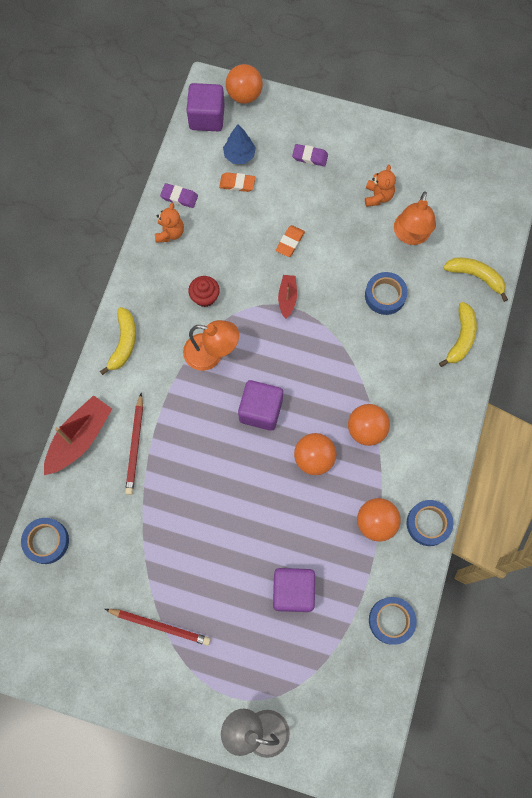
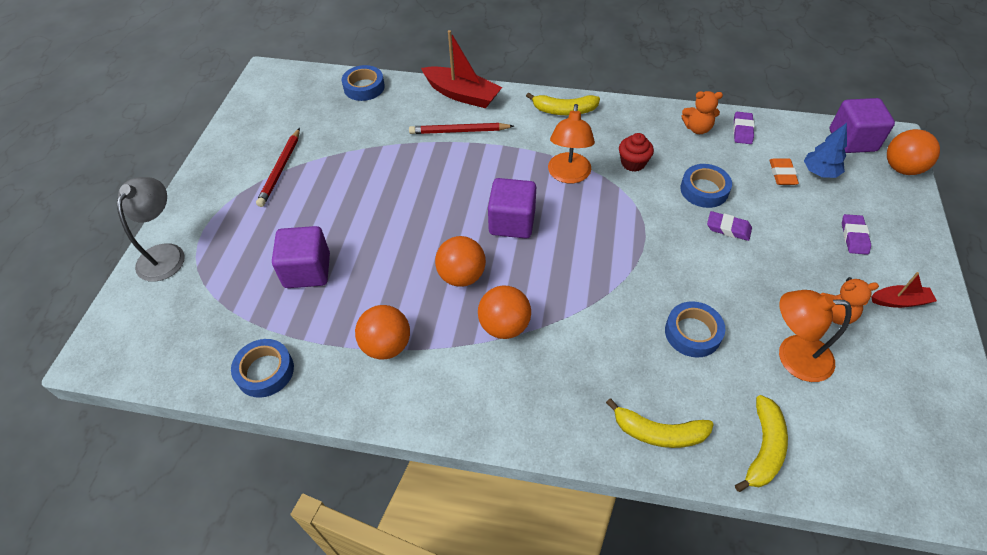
camera: 85 degrees right, 20 degrees down
orange eraser [276,225,305,257] -> purple eraser [707,211,752,241]
red boat [278,275,297,319] -> red boat moved to [871,272,937,308]
blue tape [406,500,453,546] -> blue tape moved to [680,164,732,208]

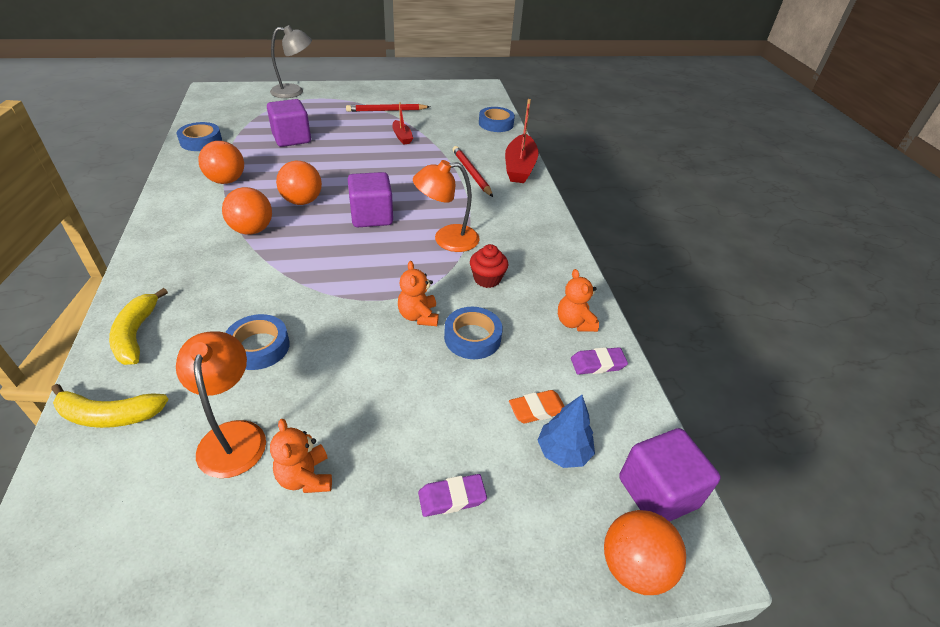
camera: 65 degrees right, 10 degrees down
yellow banana [526,93,600,115] -> none
purple eraser [707,211,752,241] -> none
red boat [871,272,937,308] -> red boat moved to [392,102,413,145]
none -> orange teddy bear [398,261,439,326]

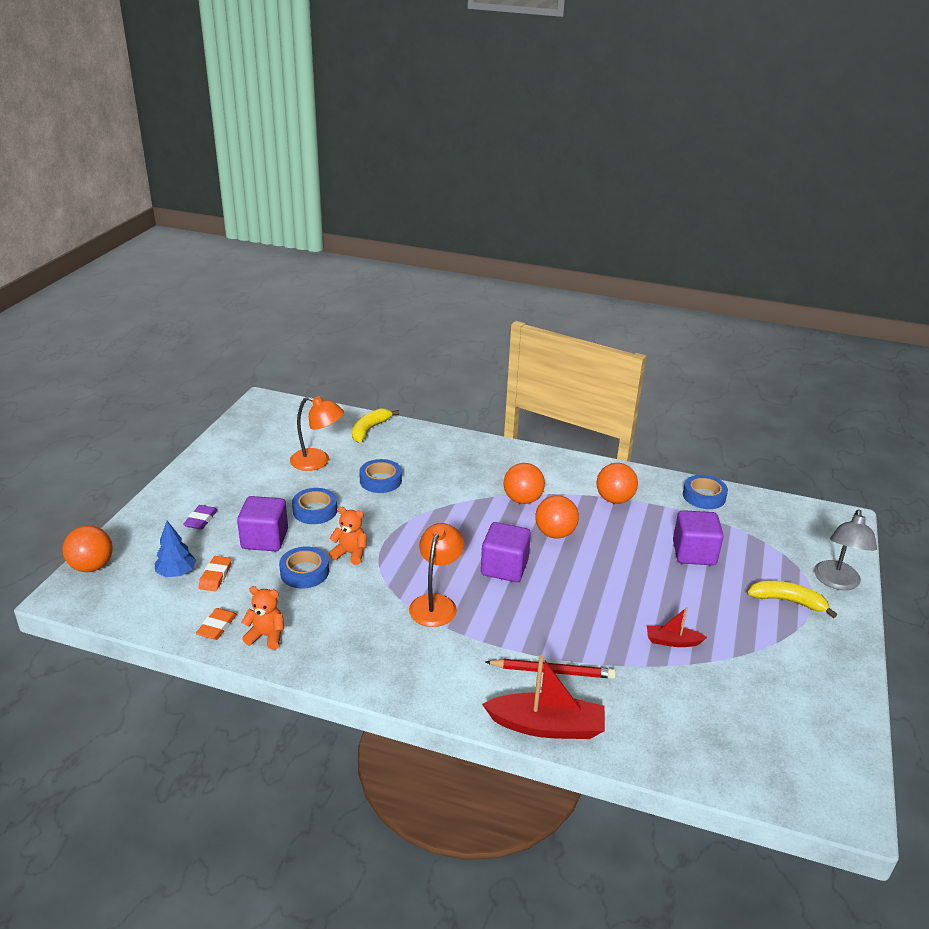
camera: 120 degrees right, 10 degrees down
yellow banana [109,288,168,365] -> yellow banana moved to [748,581,837,618]
orange teddy bear [270,419,332,493] -> none
red pencil [346,104,430,112] -> none
red cupcake [470,244,508,288] -> none
blue tape [479,107,515,132] -> blue tape moved to [292,488,337,524]
red boat [505,99,539,183] -> red boat turned 150 degrees clockwise [482,655,605,739]
purple eraser [571,347,628,375] -> orange eraser [196,608,237,640]
purple cube [619,428,721,522] -> purple cube moved to [237,496,288,551]

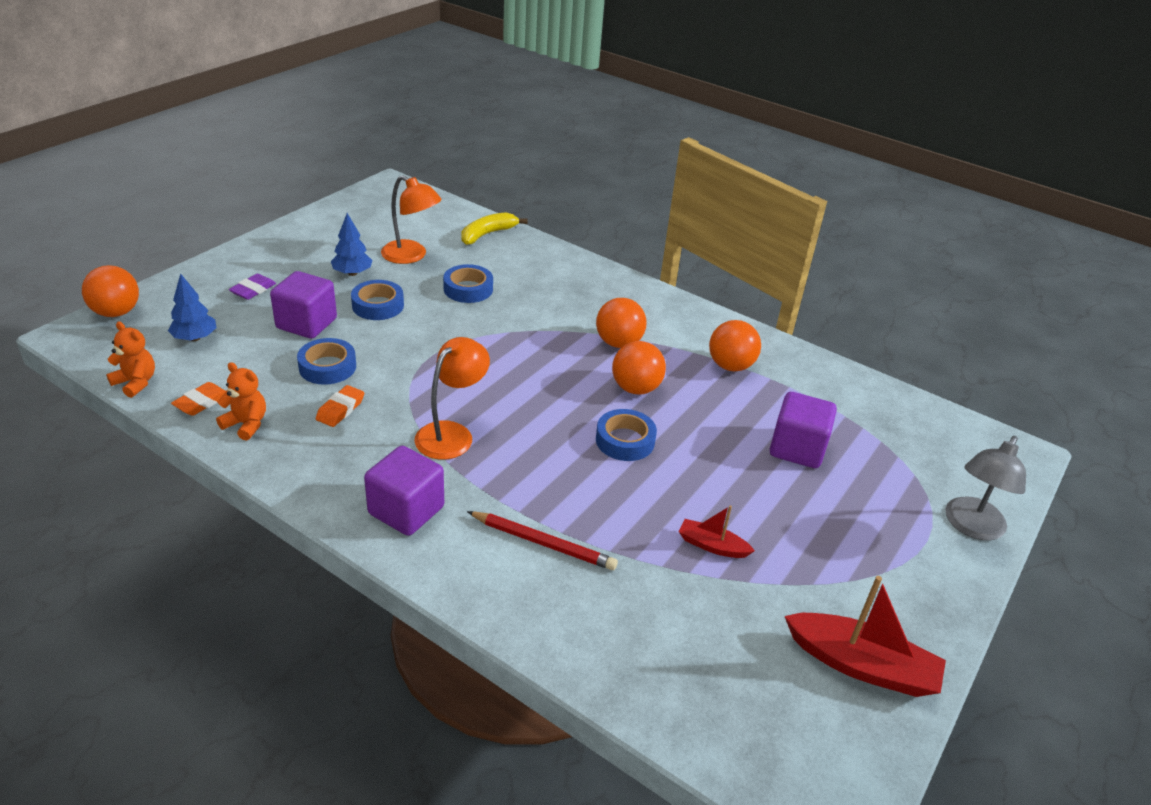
camera: 15 degrees right, 5 degrees up
orange eraser [199,556,231,591] -> orange eraser moved to [316,385,364,427]
orange teddy bear [329,507,366,565] -> orange teddy bear moved to [106,321,155,398]
purple cube [481,522,531,582] -> purple cube moved to [364,446,444,536]
red boat [482,655,605,739] -> red boat moved to [784,576,946,697]
blue tape [683,475,728,509] -> blue tape moved to [596,409,657,461]
yellow banana [748,581,837,618] -> none
none -> blue tree [331,213,372,276]

